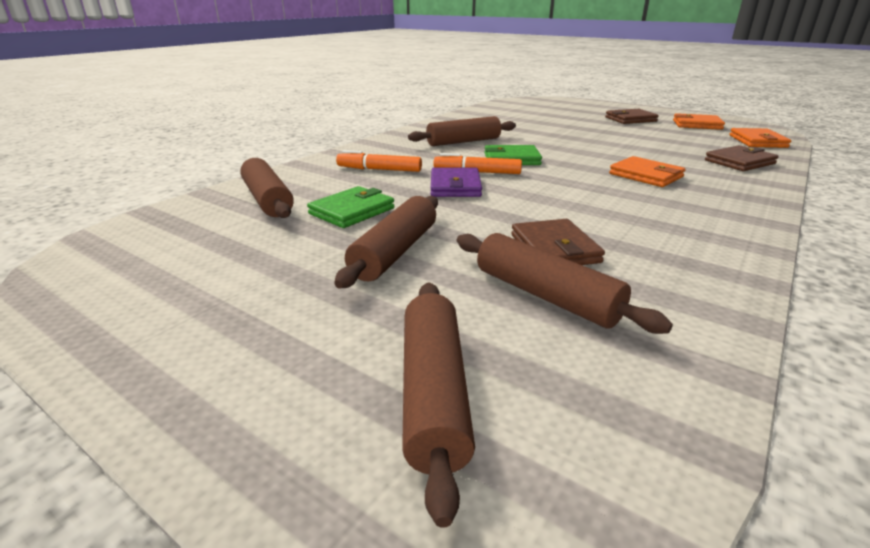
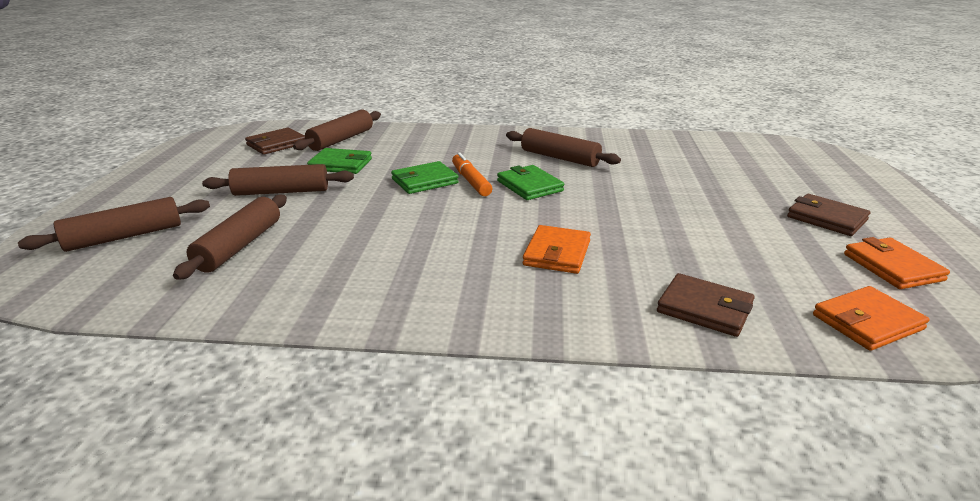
camera: 60 degrees right, 0 degrees up
orange marker [336,150,422,172] -> none
purple wallet [431,167,482,197] -> green wallet [391,161,459,194]
brown wallet [511,219,605,265] -> brown wallet moved to [245,127,305,155]

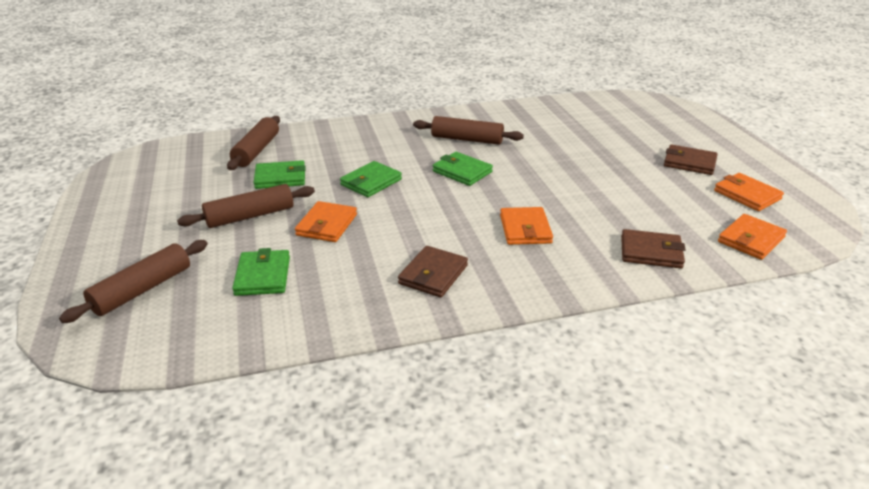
camera: 20 degrees left, 5 degrees up
brown rolling pin [173,195,287,280] -> green wallet [232,248,290,296]
brown wallet [245,127,305,155] -> brown wallet moved to [398,246,468,297]
orange marker [452,152,492,196] -> none
none -> orange wallet [295,201,357,242]

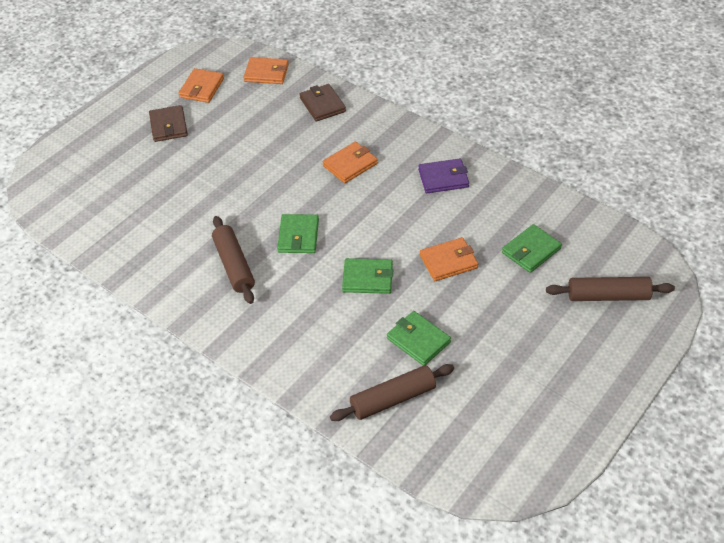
camera: 125 degrees left, 15 degrees up
brown rolling pin [177,184,315,228] -> none
brown wallet [398,246,468,297] -> purple wallet [418,159,469,193]

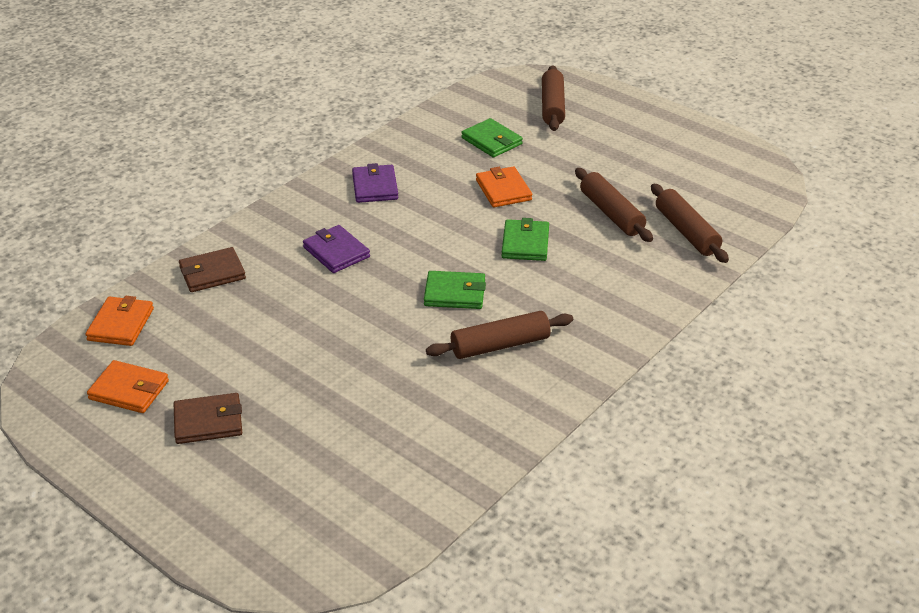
camera: 90 degrees left, 10 degrees down
orange wallet [323,141,378,183] -> purple wallet [303,225,370,273]
green wallet [387,311,451,366] -> brown rolling pin [575,168,653,242]

